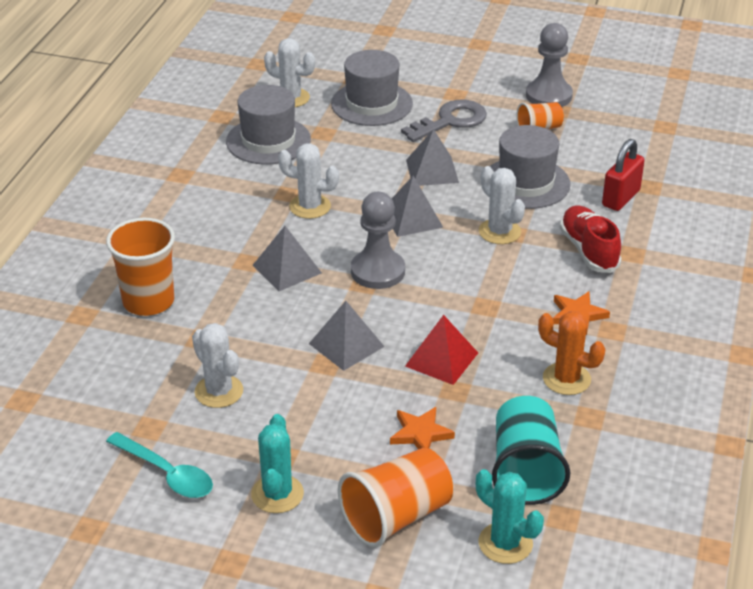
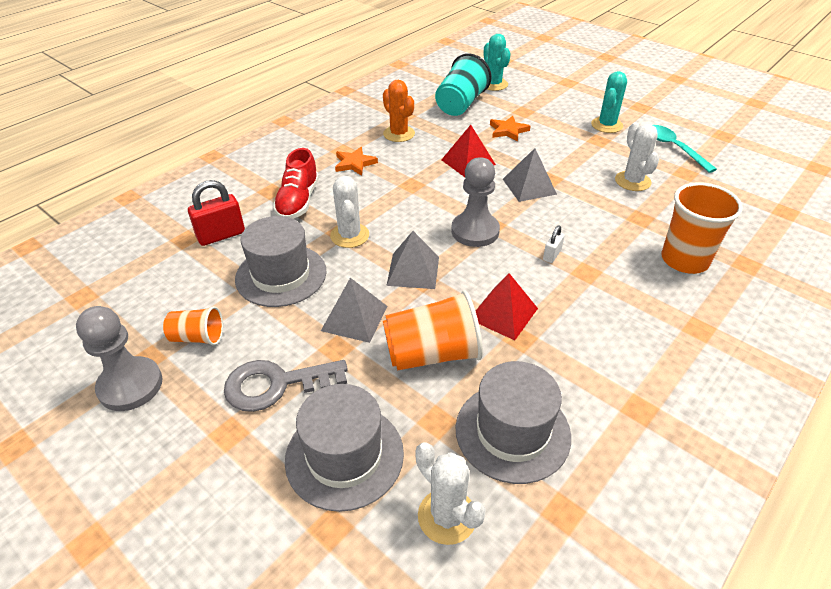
camera: 155 degrees left, 5 degrees up
grey pyramid [253,226,322,291] -> white padlock [543,225,565,263]
white cactus [278,143,339,219] -> red pyramid [476,273,538,340]
orange cup [338,448,453,548] -> orange cup moved to [383,290,483,371]

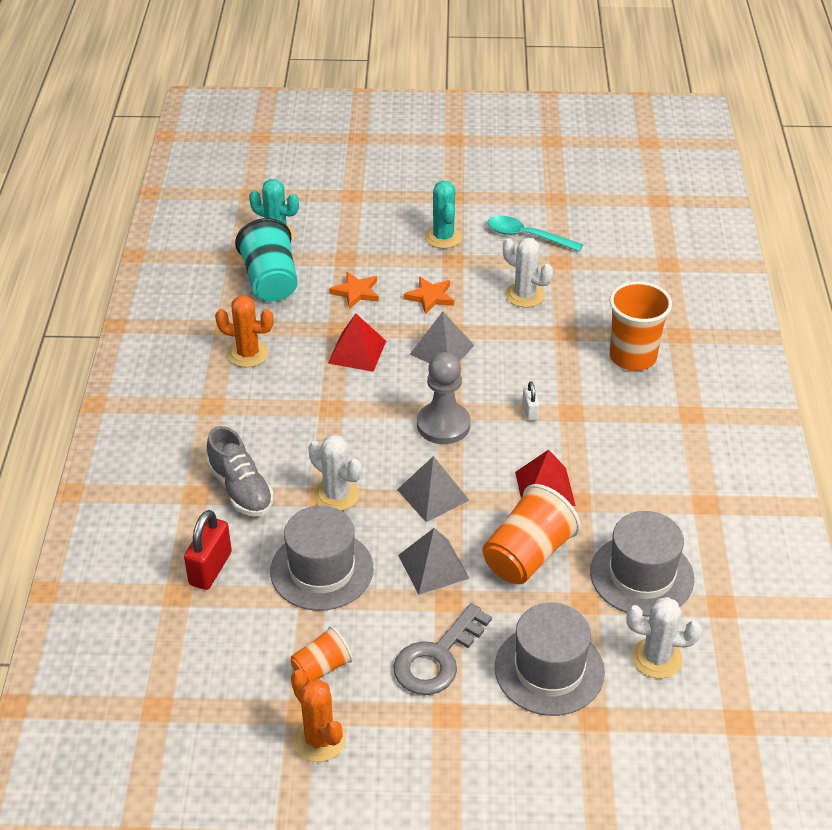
camera: 40 degrees left, 0 degrees up
grey pawn [76,306,163,411] -> orange cactus [291,670,346,762]
red shoe [273,148,319,219] -> grey shoe [206,426,274,516]
orange star [335,147,378,176] -> orange star moved to [404,277,454,314]

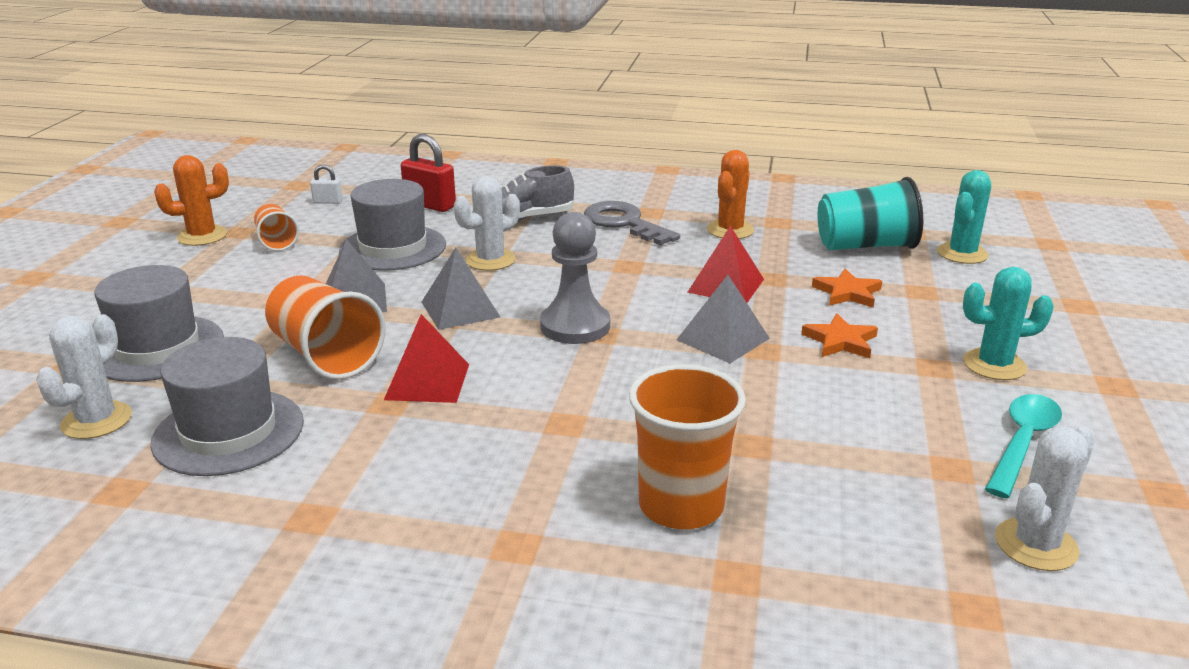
camera: 100 degrees right, 15 degrees down
grey key [393,603,492,695] -> grey key moved to [584,201,680,246]
white cactus [503,237,553,307] -> white cactus moved to [995,426,1095,571]
white padlock [522,382,539,421] -> white padlock moved to [310,165,343,204]

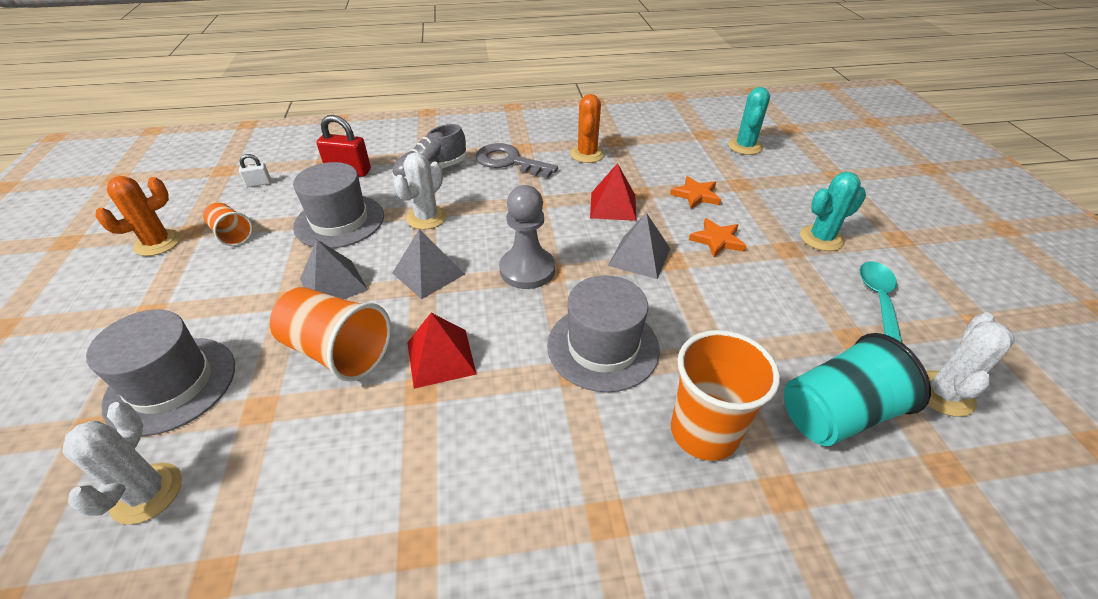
camera: 20 degrees left, 15 degrees up
grey hat [150,337,304,476] -> grey hat moved to [547,275,660,392]
turquoise cup [818,177,923,250] -> turquoise cup moved to [784,333,931,446]

